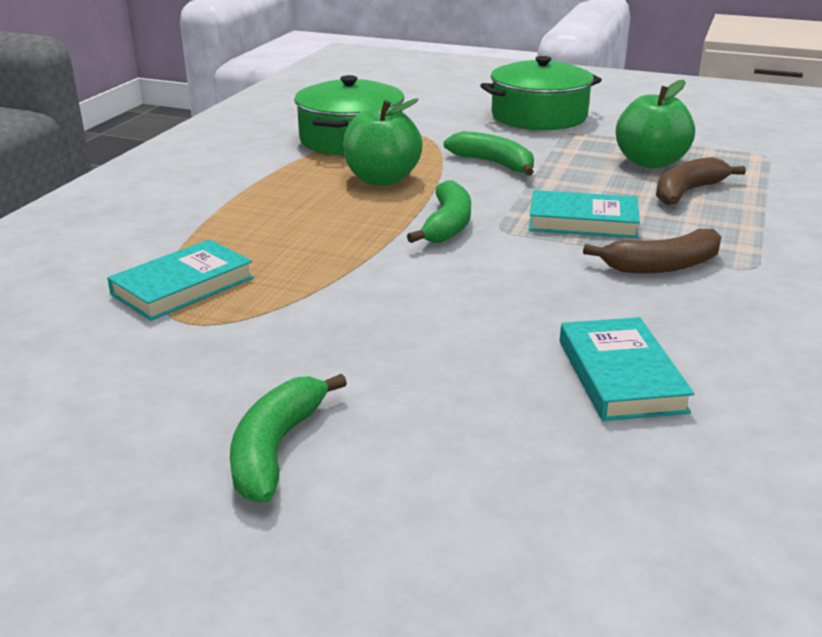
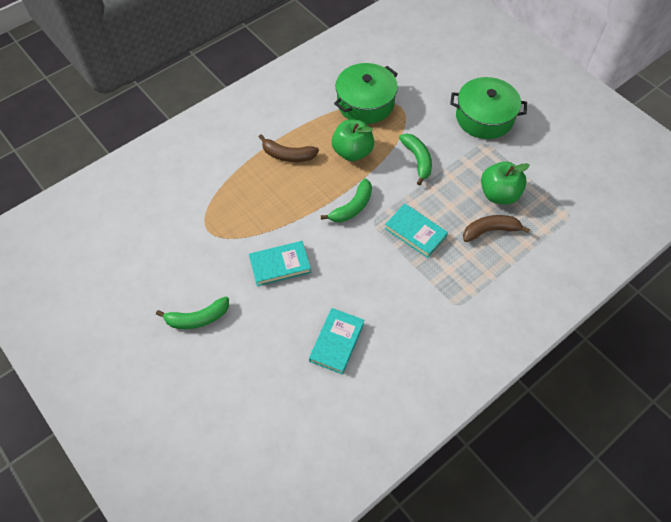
camera: 30 degrees right, 30 degrees up
turquoise book [107,239,254,321] -> turquoise book moved to [249,241,311,286]
green banana [230,374,347,502] -> green banana turned 150 degrees counterclockwise [156,297,229,329]
brown banana [583,229,721,273] -> brown banana moved to [259,134,319,162]

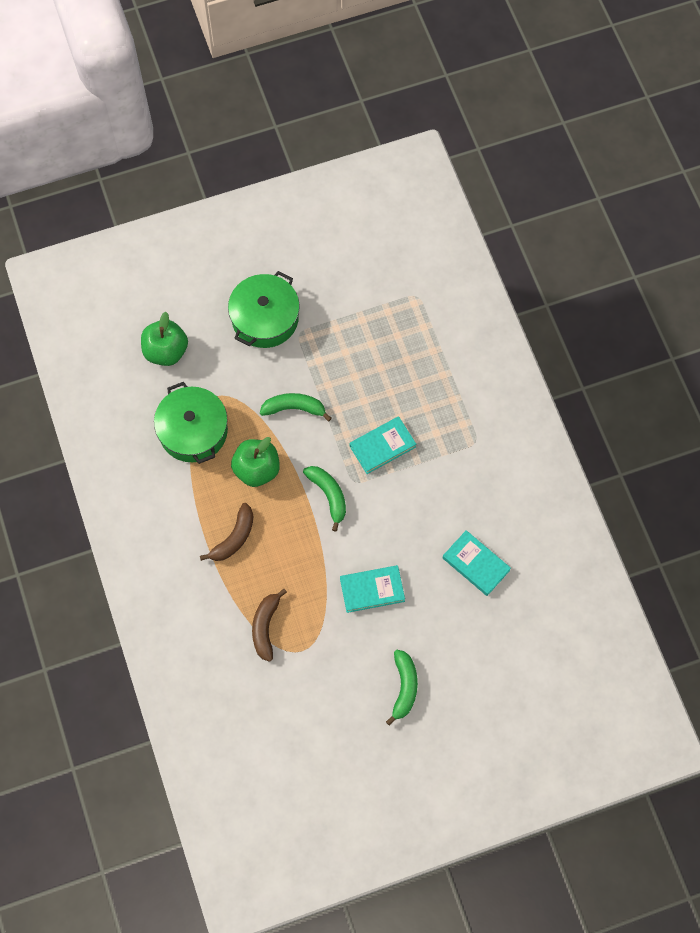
camera: 70 degrees left, 10 degrees up
turquoise book [249,241,311,286] -> turquoise book turned 75 degrees clockwise [340,565,405,613]
brown banana [463,215,530,242] -> brown banana moved to [252,589,287,662]
green apple [481,161,530,204] -> green apple moved to [141,312,188,366]

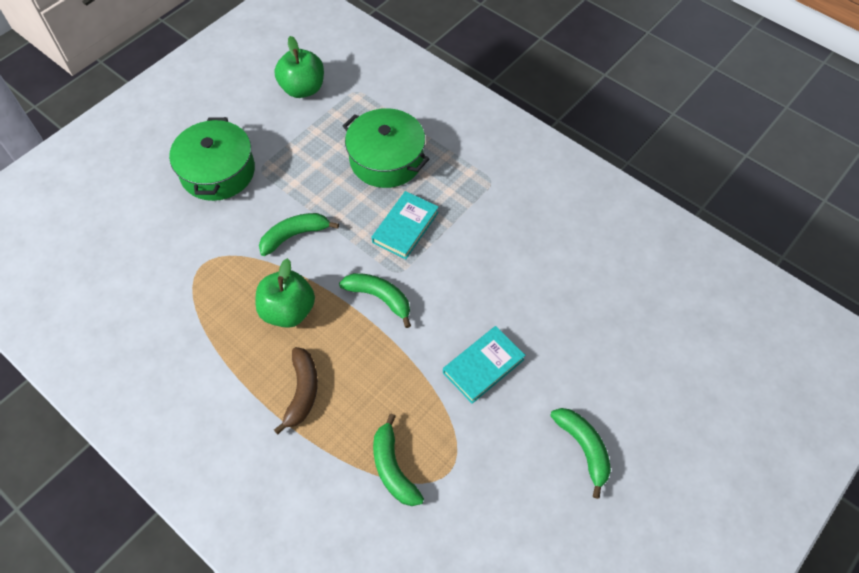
camera: 30 degrees left, 10 degrees down
green apple [141,312,188,366] -> green apple moved to [274,36,324,98]
green pot [154,382,228,464] -> green pot moved to [343,108,429,188]
brown banana [252,589,287,662] -> green banana [373,414,424,506]
turquoise book [443,530,511,596] -> none

